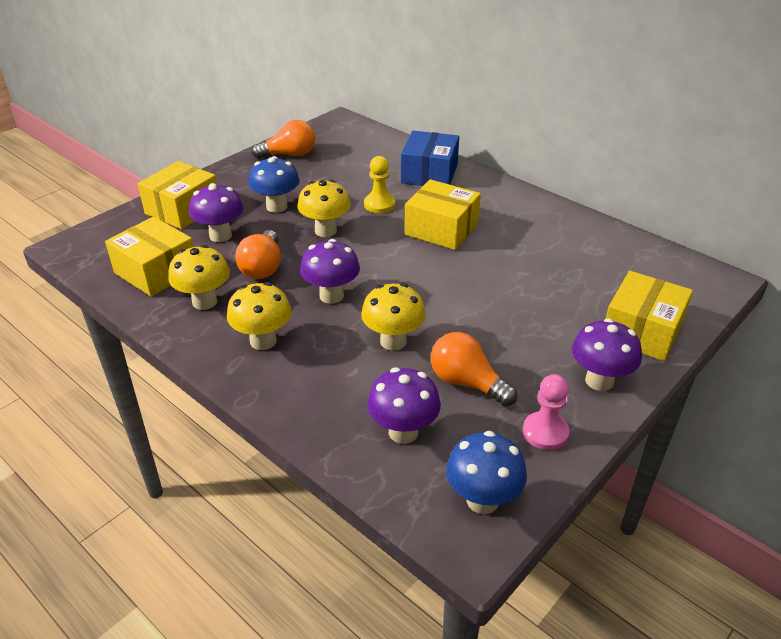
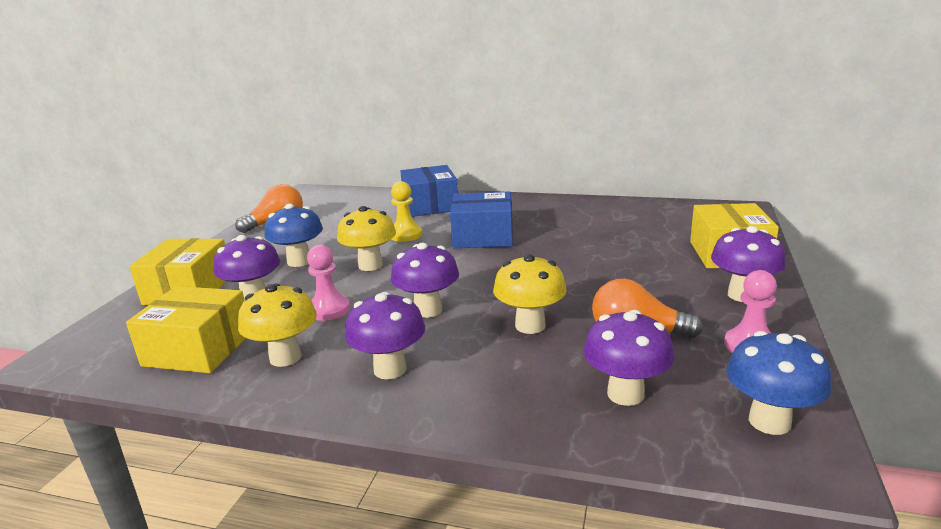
camera: 25 degrees left, 15 degrees down
yellow mushroom [227,282,292,350] -> purple mushroom [345,292,425,379]
orange light bulb [235,230,281,279] -> pink pawn [307,245,350,321]
yellow box [405,179,481,250] -> blue box [450,191,513,248]

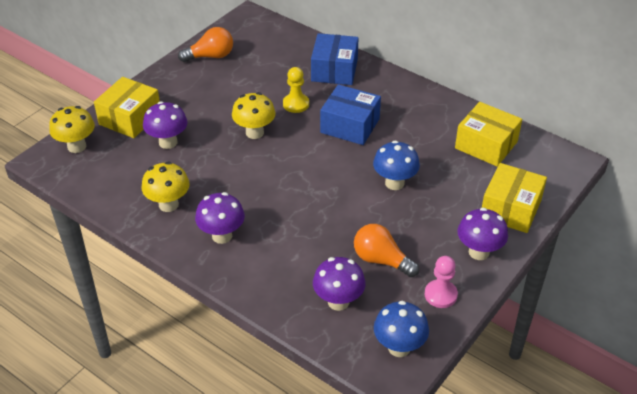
camera: 20 degrees right, 20 degrees up
yellow box [126,286,246,373] -> yellow box moved to [455,102,522,167]
blue mushroom [264,204,323,267] -> blue mushroom moved to [373,141,420,190]
pink pawn [307,245,350,321] -> none
purple mushroom [391,243,459,318] -> none
yellow mushroom [493,254,567,334] -> yellow mushroom moved to [49,106,95,153]

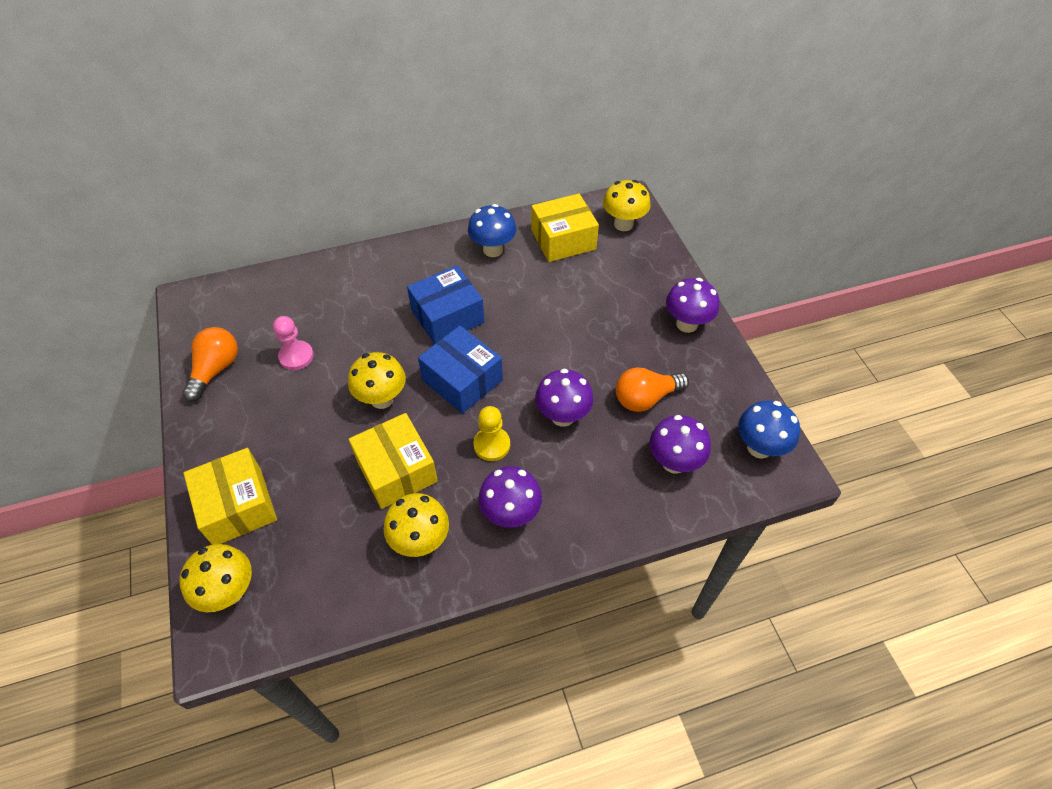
camera: 55 degrees left, 10 degrees up
purple mushroom [143,101,188,149] -> purple mushroom moved to [535,369,594,427]
yellow pawn [283,67,309,113] -> yellow pawn moved to [473,406,510,461]
blue box [311,33,358,85] -> blue box moved to [418,326,503,414]
blue mushroom [373,141,420,190] -> blue mushroom moved to [468,204,517,257]
pink pawn [425,256,458,308] -> pink pawn moved to [273,316,314,370]
yellow box [482,163,547,233] -> yellow box moved to [349,413,438,509]
none -> yellow mushroom [603,180,651,231]

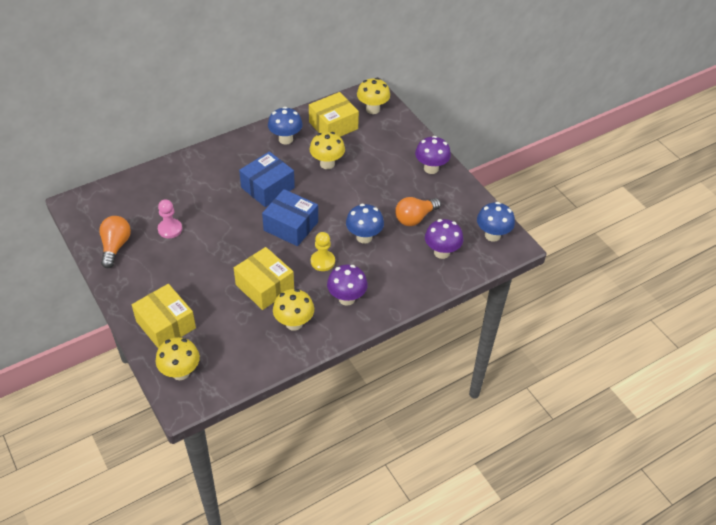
camera: 15 degrees left, 5 degrees down
yellow mushroom [348,352,406,409] -> yellow mushroom moved to [310,132,345,169]
purple mushroom [535,369,594,427] -> blue mushroom [346,204,384,244]

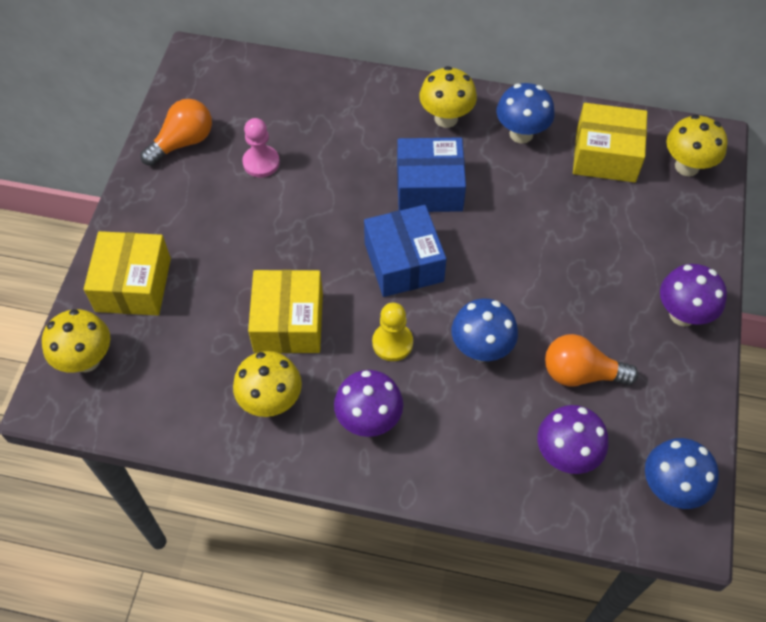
camera: 45 degrees right, 10 degrees up
yellow mushroom [310,132,345,169] -> yellow mushroom moved to [419,66,477,128]

